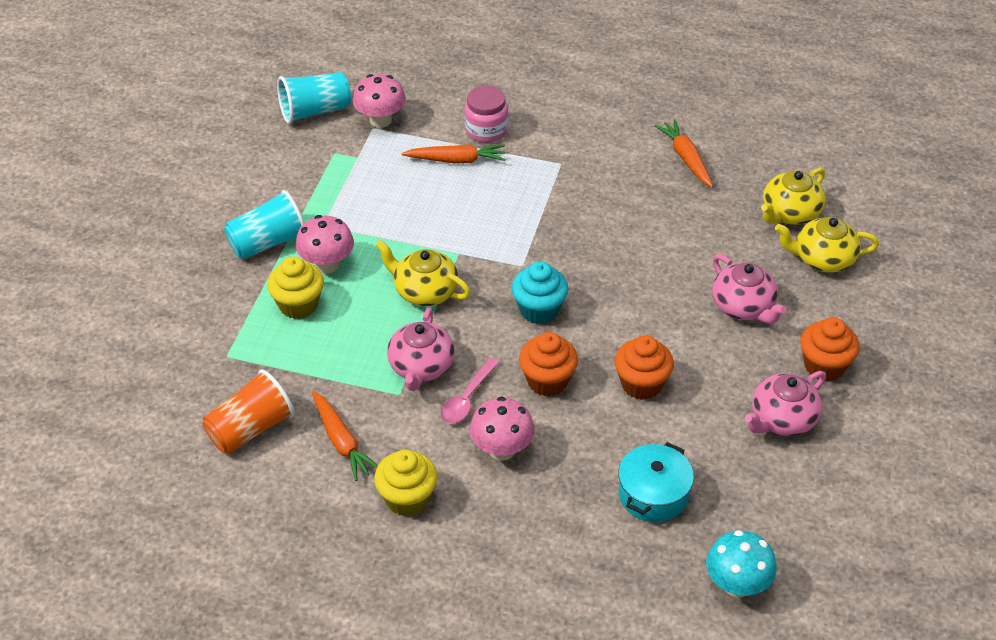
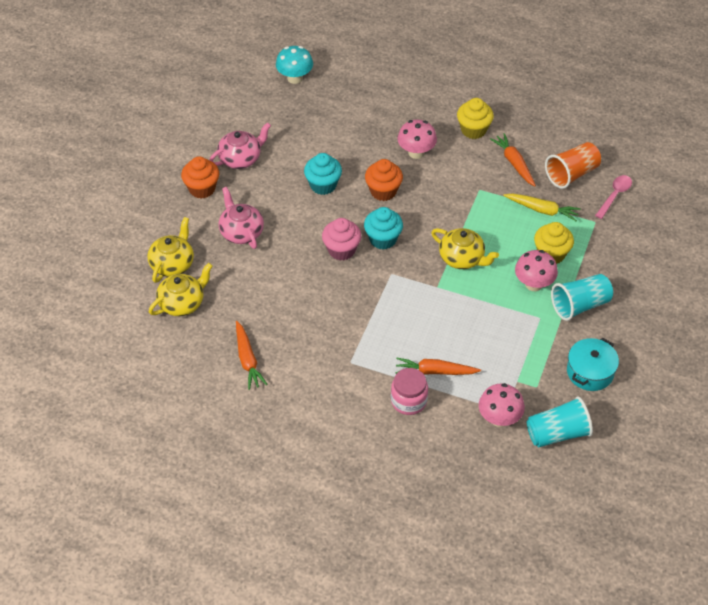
camera: 175 degrees left, 5 degrees up
pink teapot [387,308,455,391] -> none
pink spoon [440,358,499,424] -> pink spoon moved to [595,175,632,219]
orange cupcake [615,335,674,400] -> turquoise cupcake [304,153,342,195]
turquoise pot [618,442,694,522] -> turquoise pot moved to [567,338,619,391]
yellow teapot [775,217,879,273] -> yellow teapot turned 75 degrees counterclockwise [147,217,194,283]
none -> pink cupcake [322,218,361,261]
none -> yellow carrot [503,193,581,221]

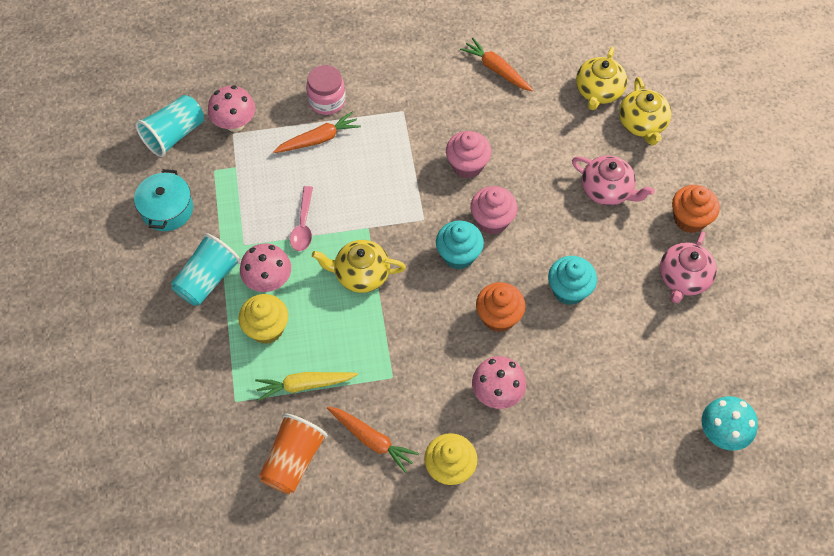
camera: 150 degrees right, 10 degrees up
pink spoon [595,175,632,219] -> pink spoon moved to [290,186,313,251]
none -> pink cupcake [446,131,492,178]

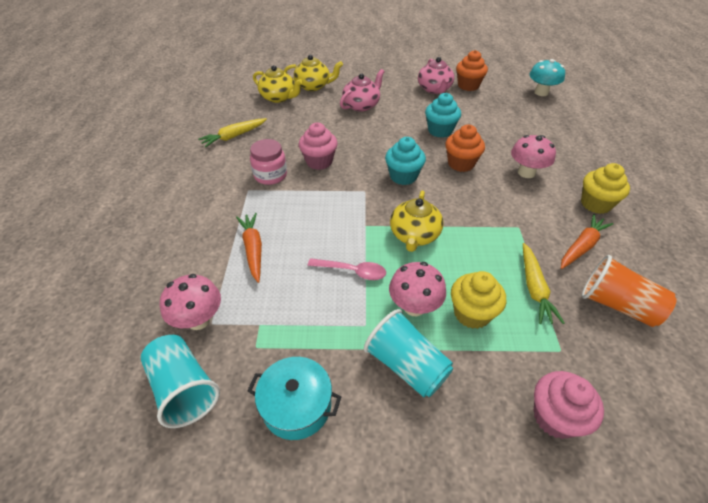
camera: 80 degrees left, 15 degrees down
pink jar [306,65,346,115] -> pink jar moved to [250,139,287,185]
orange carrot [460,38,533,91] -> yellow carrot [198,118,267,147]
pink cupcake [470,186,518,234] -> pink cupcake moved to [534,371,604,439]
pink teapot [660,231,717,303] -> pink teapot turned 45 degrees clockwise [418,57,454,94]
orange cupcake [672,185,720,233] -> orange cupcake moved to [456,50,488,91]

